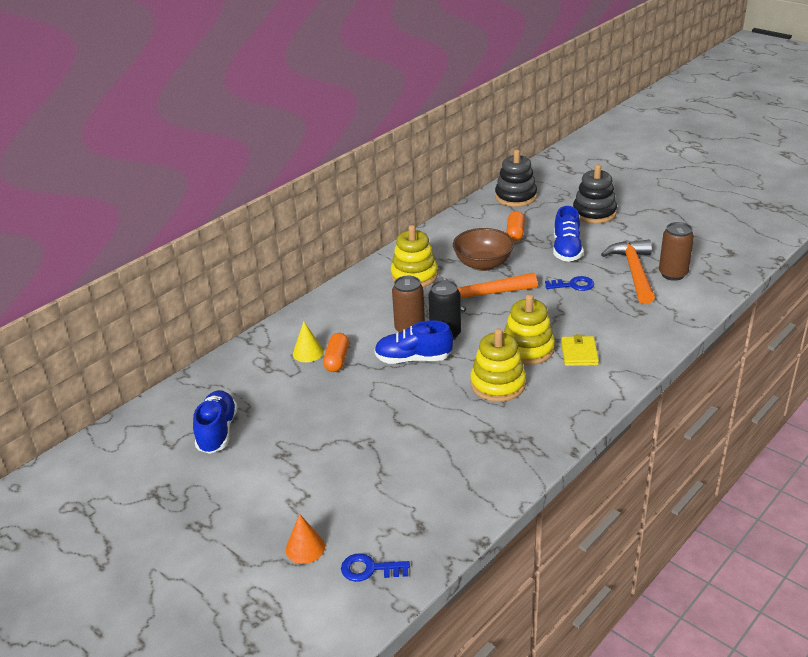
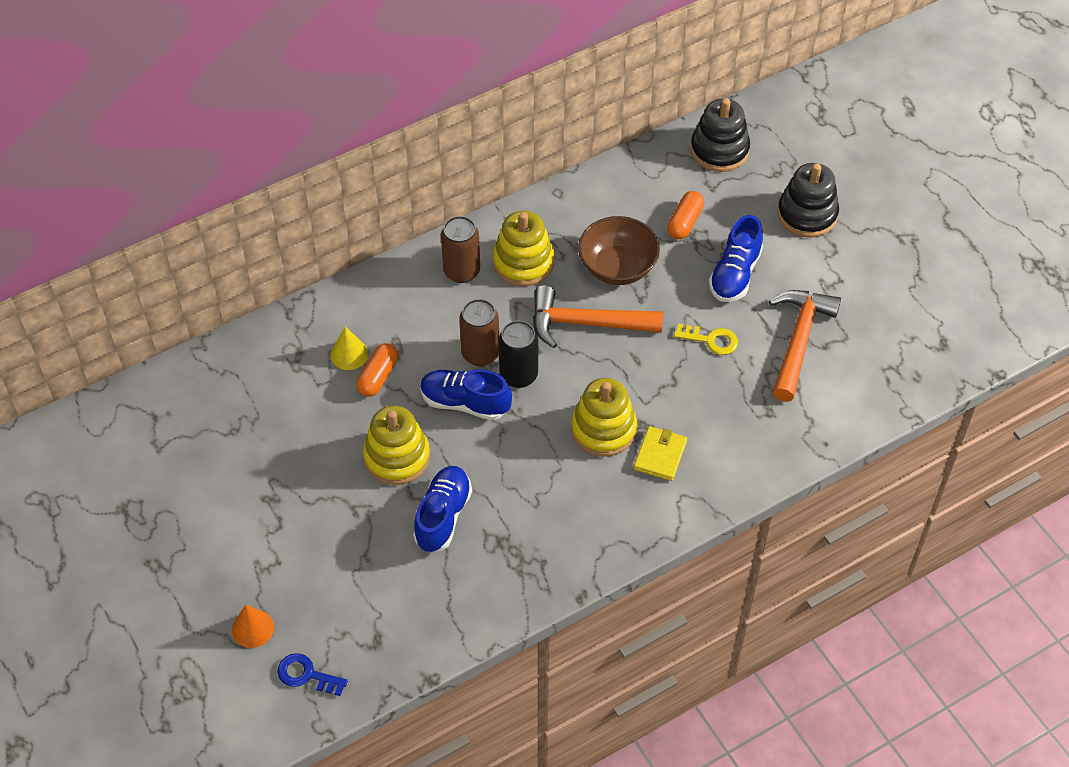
camera: 15 degrees right, 20 degrees up
blue shoe [193,390,238,454] -> blue shoe moved to [413,466,472,552]
yellow stacking toy [470,328,526,402] -> yellow stacking toy moved to [363,406,430,485]
blue key [545,276,594,291] -> yellow key [674,324,738,355]
brown can [659,222,694,281] -> brown can moved to [441,216,480,283]

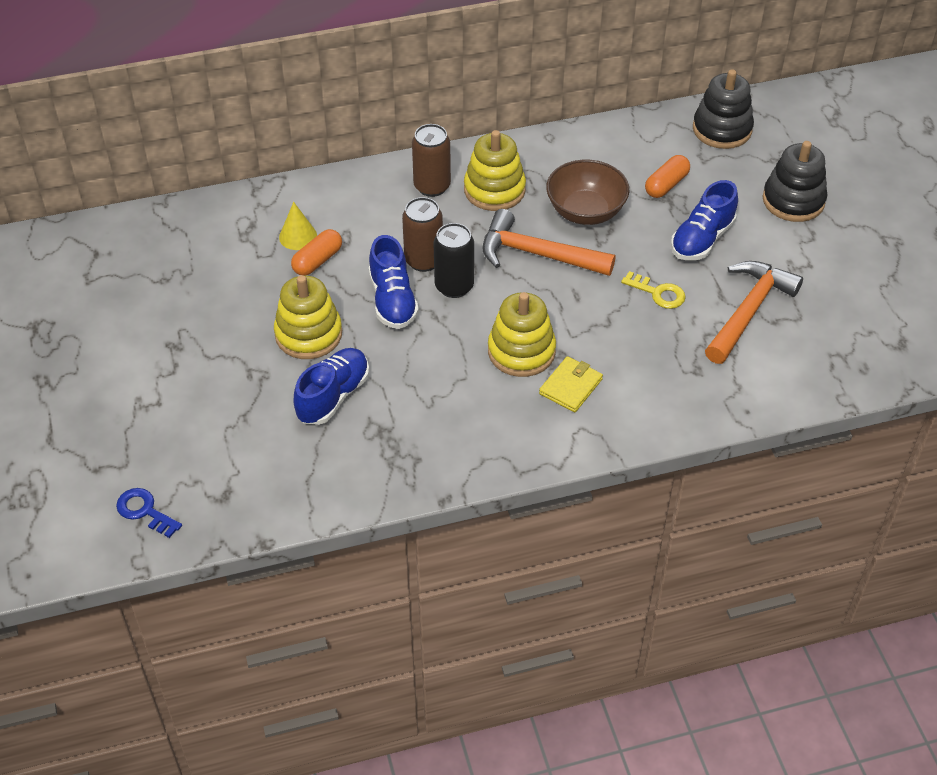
camera: 15 degrees right, 5 degrees down
orange cone [232,605,274,648] -> none
blue shoe [420,369,512,420] -> blue shoe turned 135 degrees counterclockwise [369,235,419,329]

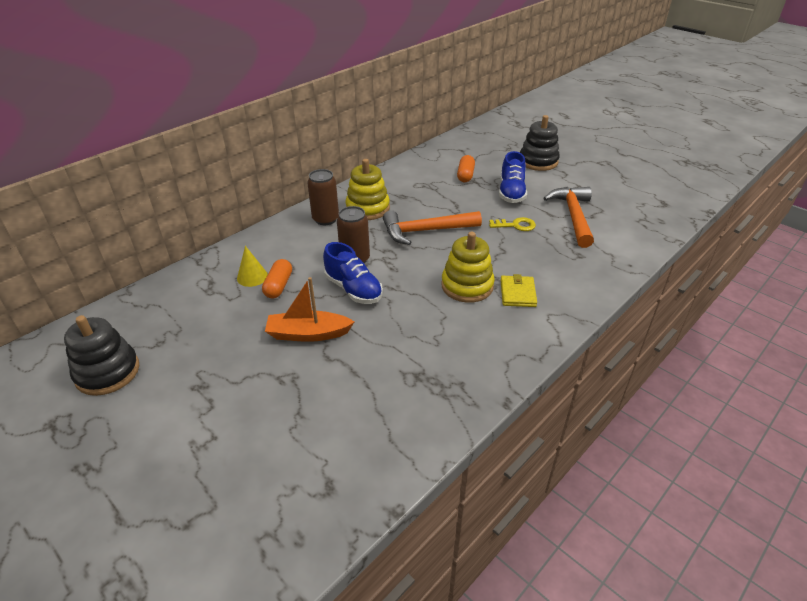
camera: 30 degrees left, 10 degrees down
blue key [116,488,182,538] -> none
yellow stacking toy [274,275,342,359] -> orange boat [265,277,354,342]
blue shoe [294,348,369,425] -> none
black can [434,223,474,298] -> none
brown bowl [546,159,629,225] -> none
black stacking toy [693,70,754,149] -> black stacking toy moved to [64,315,139,396]

